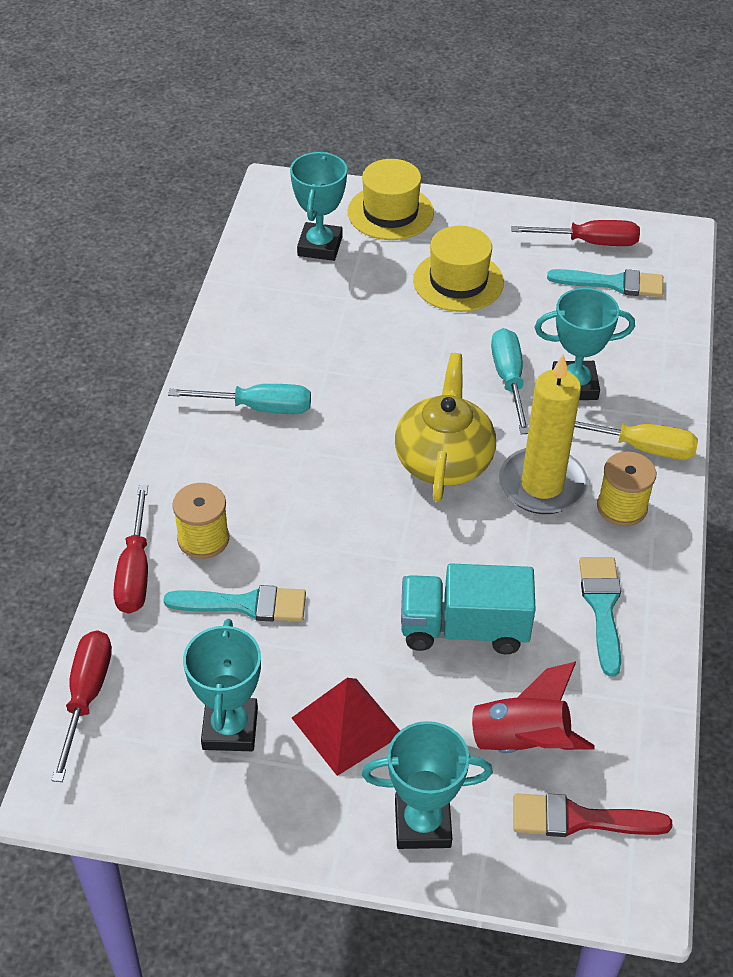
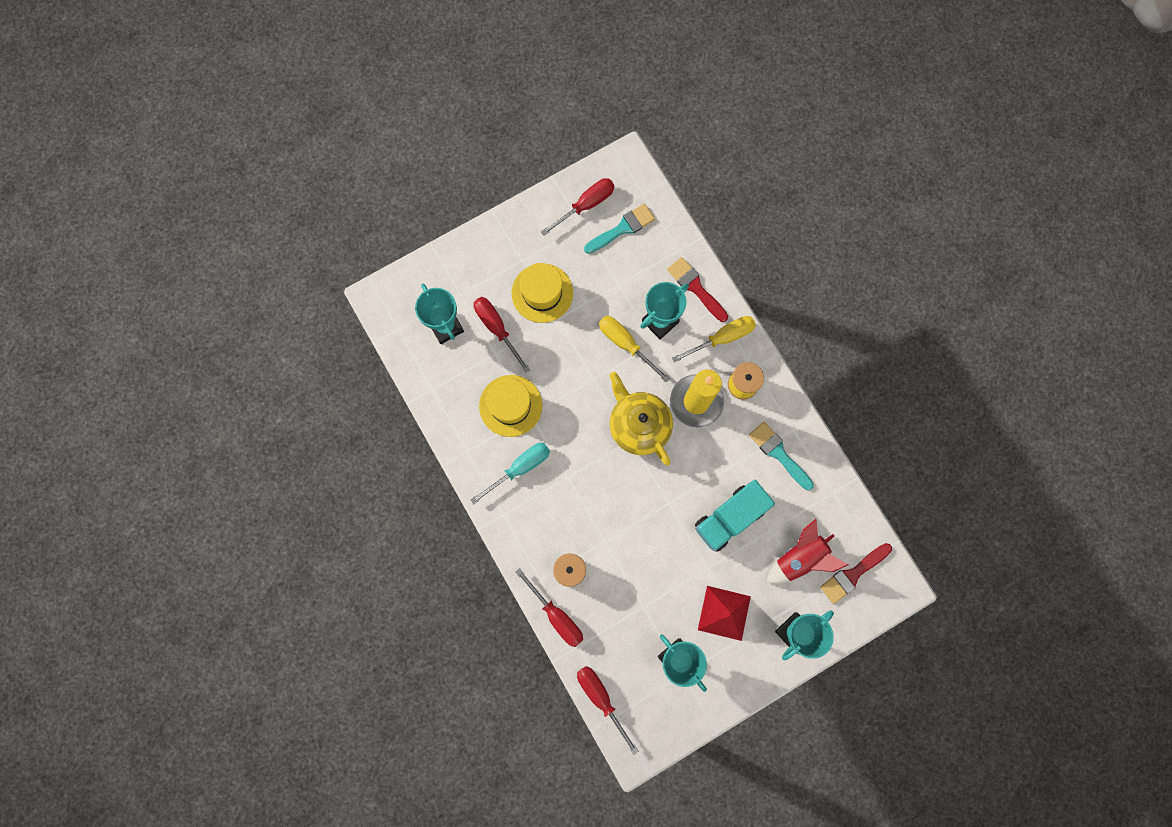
camera: 40 degrees left, 30 degrees up
turquoise brush [164,585,306,621] -> none
yellow hat [348,159,434,240] -> yellow hat moved to [479,375,542,437]
turquoise screwdriver [491,328,529,434] -> yellow screwdriver [599,316,670,382]
none -> red screwdriver [474,297,530,373]
none -> red brush [667,257,728,322]

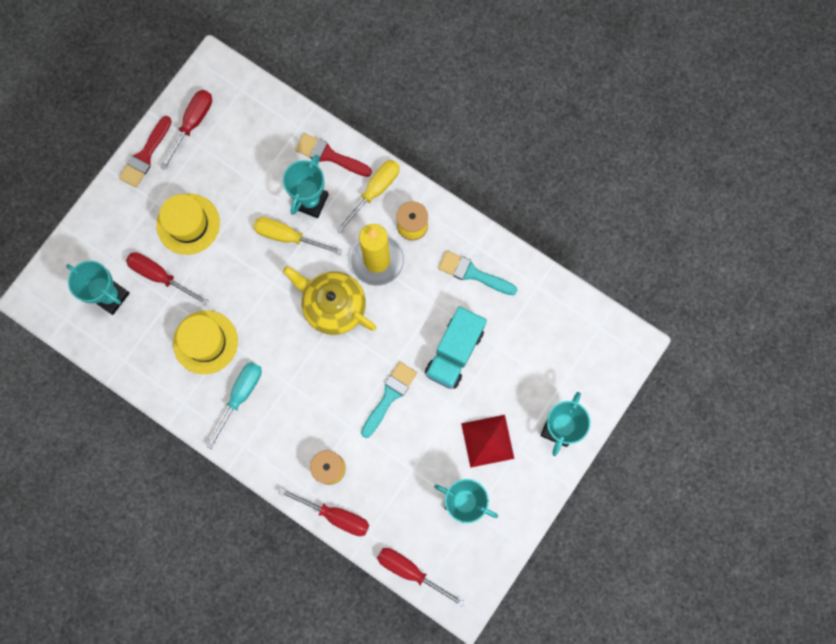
camera: 25 degrees left, 0 degrees up
turquoise brush [584,204,655,254] -> turquoise brush moved to [361,362,417,438]
red rocket [766,519,848,584] -> none
red brush [820,543,892,604] -> red brush moved to [119,116,172,188]

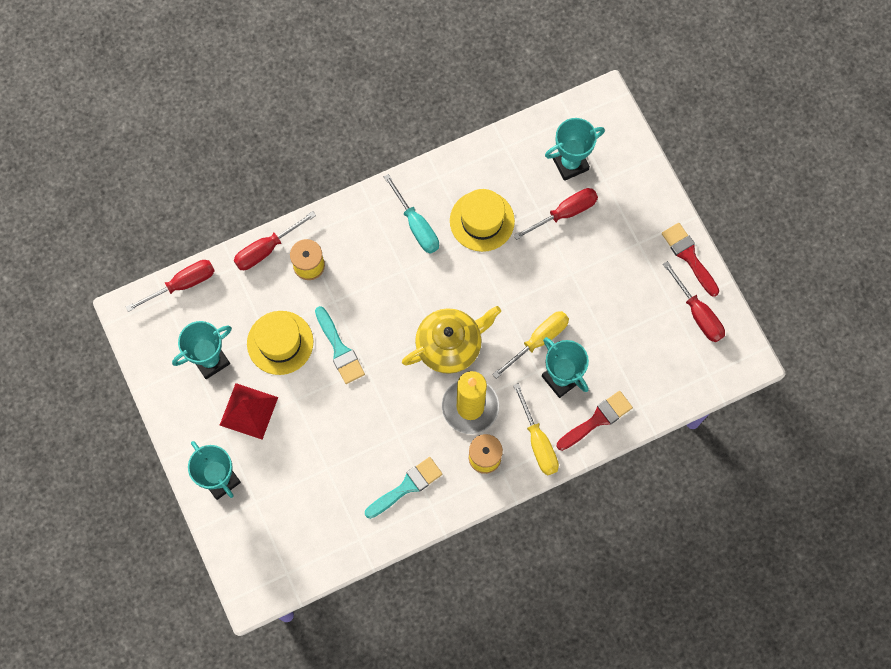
camera: 120 degrees right, 5 degrees down
yellow hat [156,194,220,255] -> yellow hat moved to [247,311,313,375]
turquoise truck [425,306,487,389] -> none

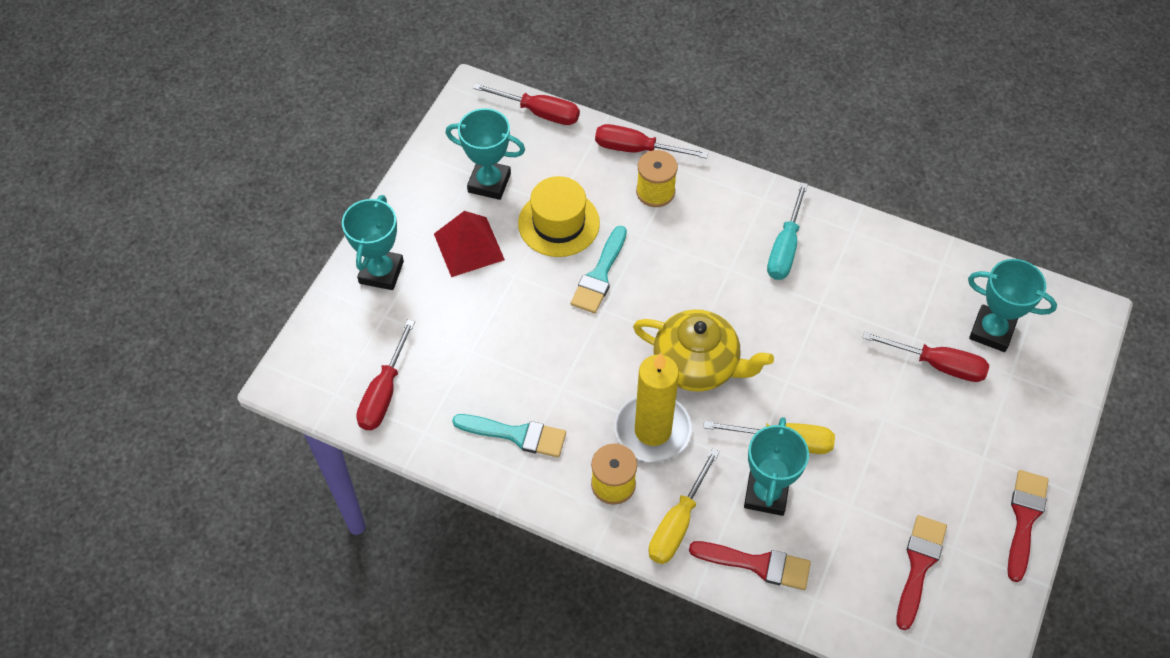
camera: 50 degrees right, 15 degrees down
yellow hat [450,189,515,252] -> none
red screwdriver [663,261,725,342] -> red screwdriver moved to [356,319,415,430]
none -> red brush [896,515,947,630]

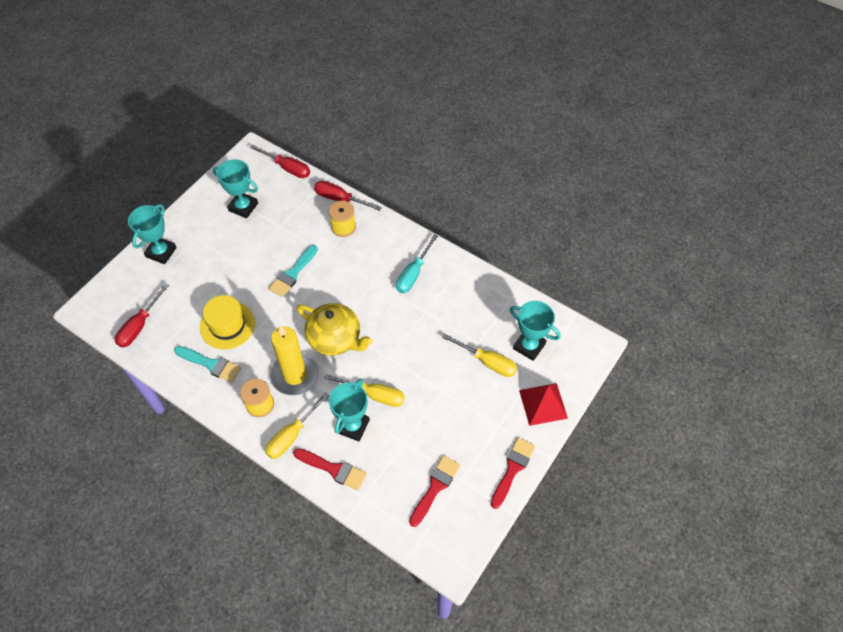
camera: 10 degrees right, 0 degrees up
red pyramid [434,211,505,277] -> red pyramid moved to [519,383,568,426]
yellow hat [518,176,600,257] -> yellow hat moved to [200,295,255,350]
red screwdriver [862,331,989,382] -> yellow screwdriver [442,334,517,377]

